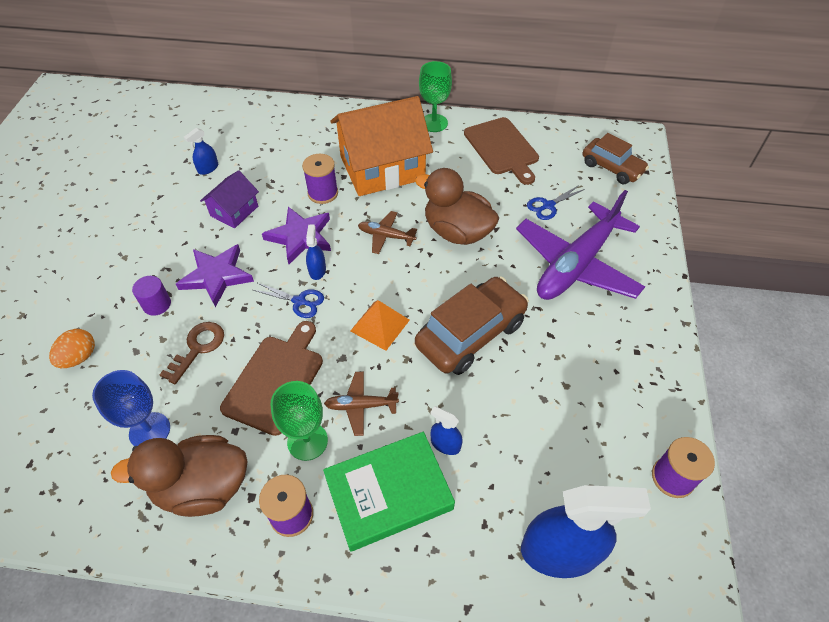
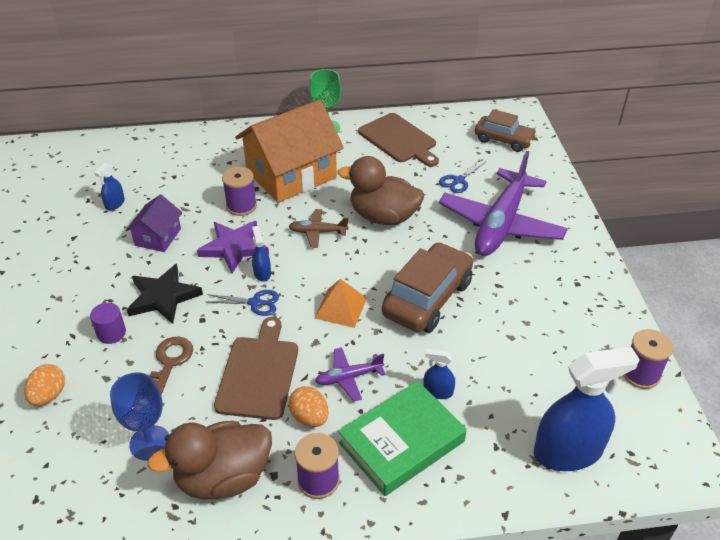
camera: 15 degrees left, 10 degrees down
purple star [176,244,254,307] -> black star [127,264,203,324]
green goblet [271,381,328,461] -> orange egg [289,386,329,427]
brown plane [324,372,399,436] -> purple plane [315,347,386,401]

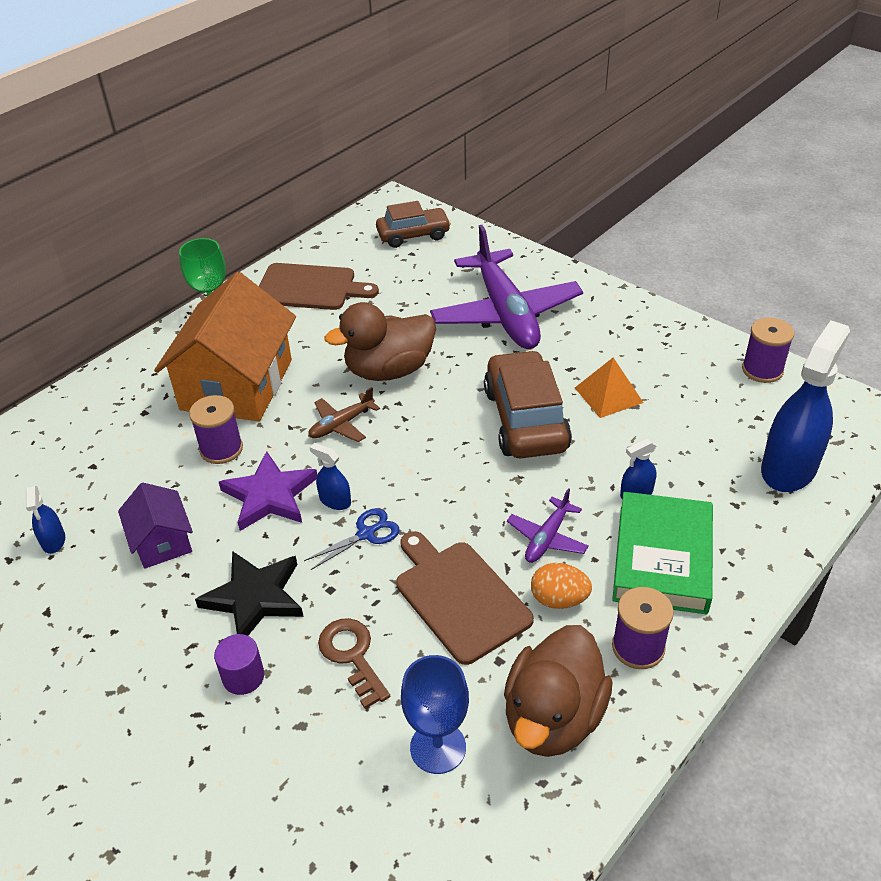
camera: 40 degrees left, 0 degrees up
orange egg [24,364,65,406] -> none
orange pyramid [314,279,367,328] -> orange pyramid moved to [575,358,643,418]
blue scissors [439,159,487,193] -> none

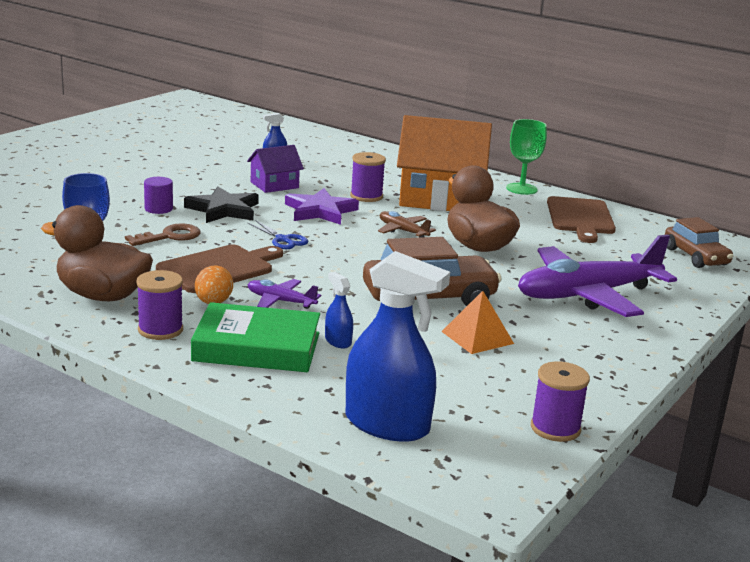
camera: 80 degrees right, 20 degrees down
blue spray bottle [310,443,351,510] -> none

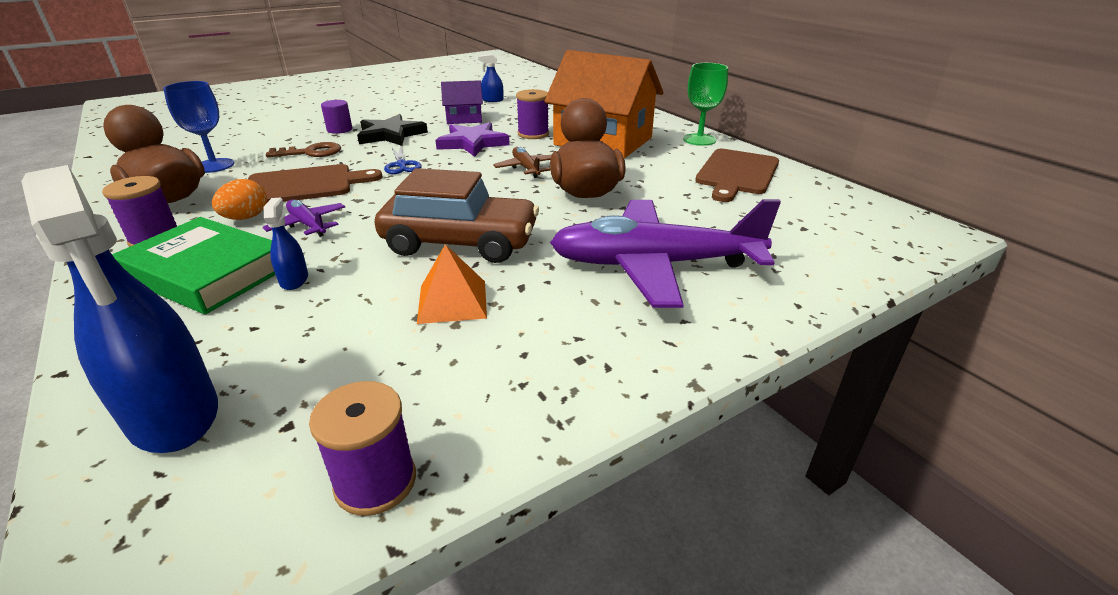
camera: 25 degrees right, 10 degrees up
brown car [665,217,733,268] -> none

